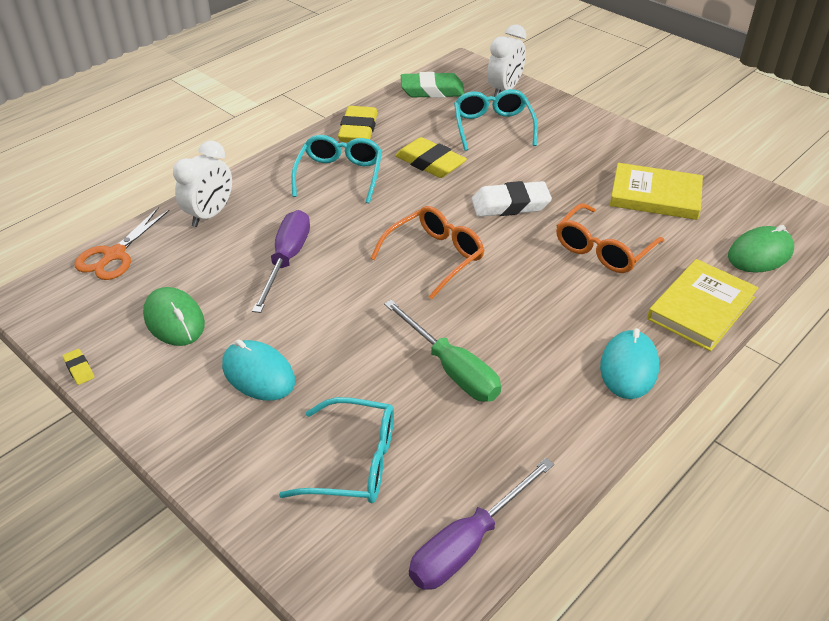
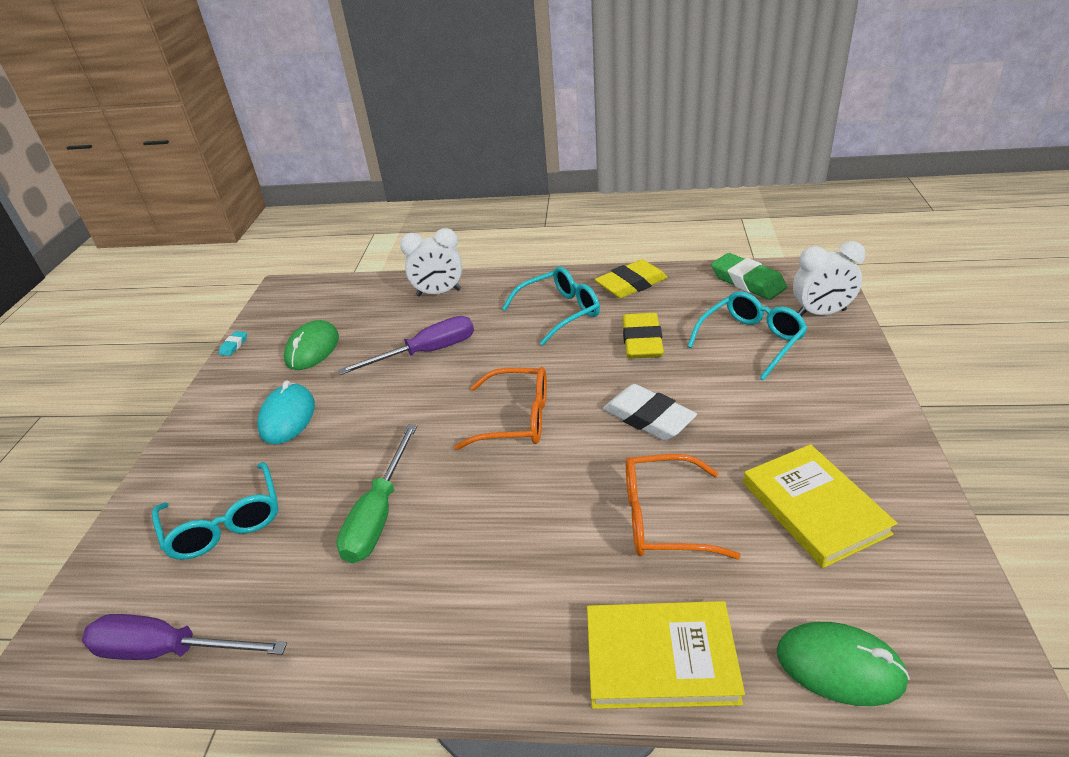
camera: 55 degrees right, 5 degrees down
yellow eraser [63,349,94,385] -> turquoise eraser [219,331,247,356]
orange scissors [75,207,170,280] -> none
turquoise mouse [600,328,659,399] -> none

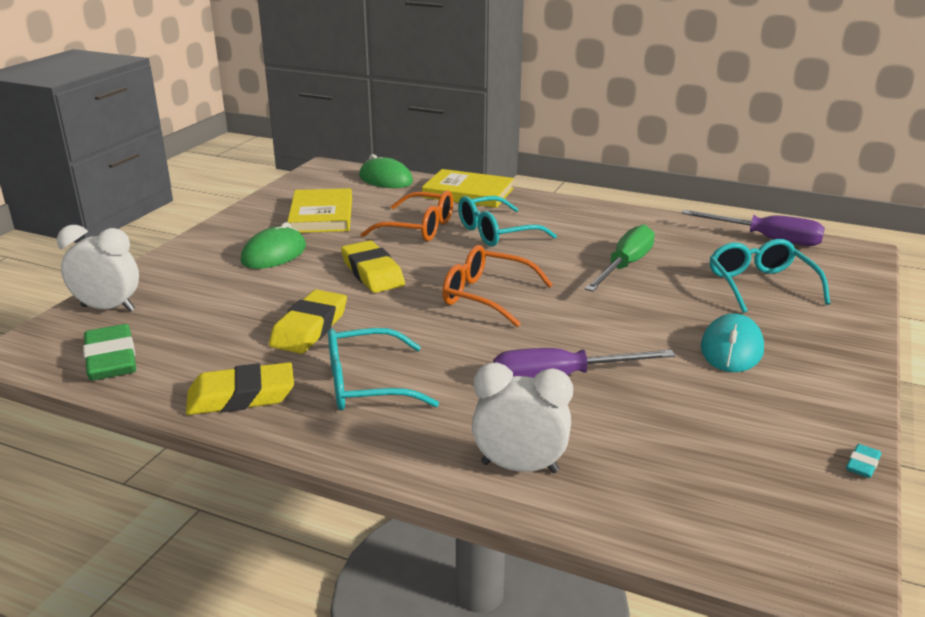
camera: 165 degrees left, 10 degrees down
green mouse [284,320,339,370] -> green mouse moved to [241,222,306,269]
white eraser [603,384,697,441] -> yellow eraser [341,241,405,293]
turquoise glasses [687,291,808,380] -> turquoise glasses moved to [458,196,557,246]

